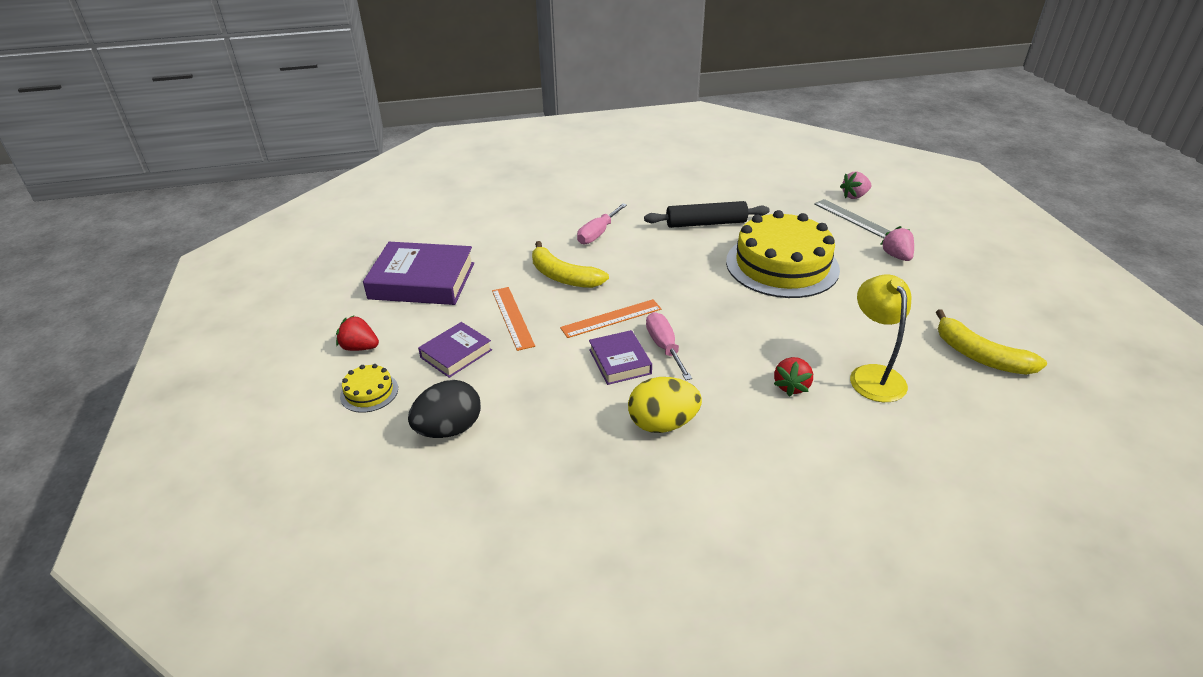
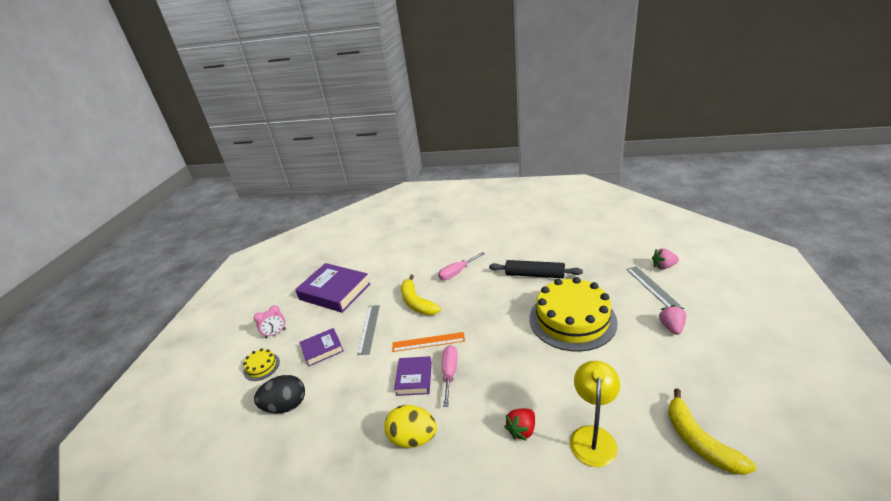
camera: 25 degrees right, 5 degrees down
red strawberry [336,315,379,351] -> pink clock [254,305,286,338]
orange ruler [492,287,535,351] -> grey ruler [357,305,380,355]

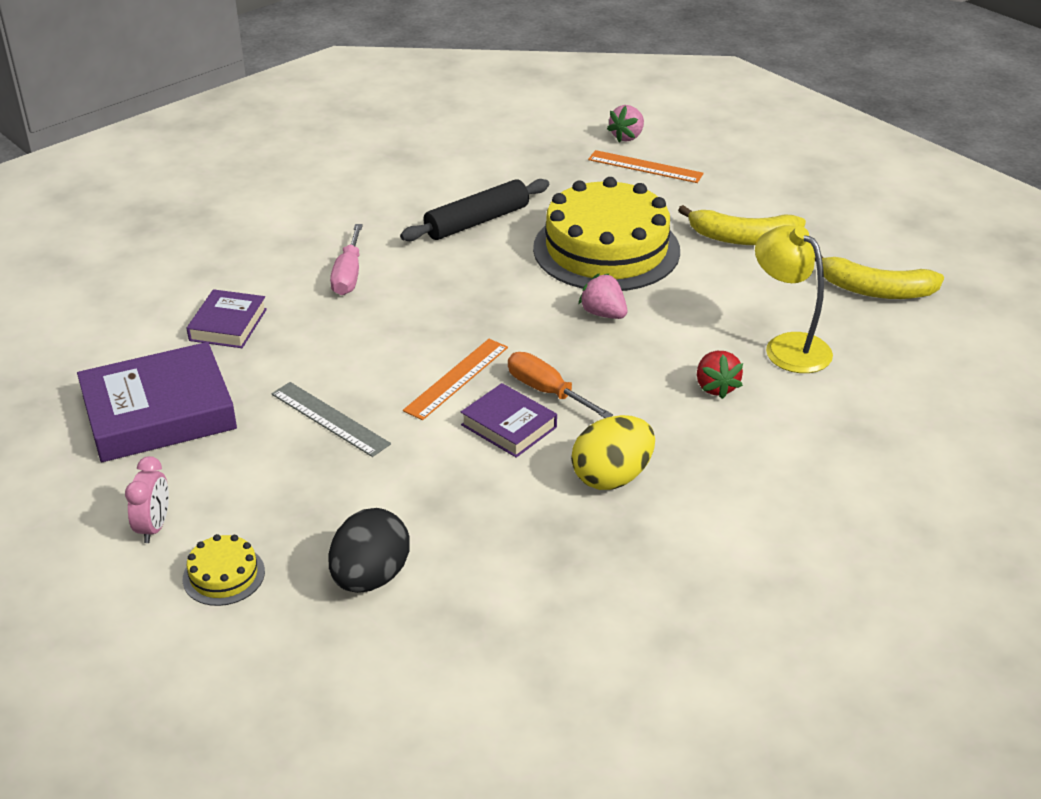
camera: 55 degrees left, 5 degrees up
purple book [299,328,343,367] -> purple book moved to [186,289,267,348]
yellow banana [401,275,441,315] -> yellow banana moved to [678,205,806,245]
pink screwdriver [442,345,458,407] -> orange screwdriver [508,352,613,418]
grey ruler [626,266,681,307] -> orange ruler [588,150,704,183]
pink strawberry [659,305,686,335] -> pink strawberry moved to [578,273,627,319]

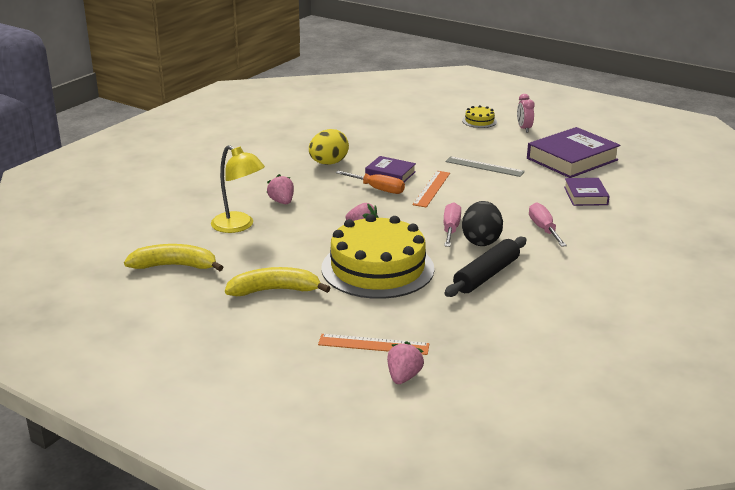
camera: 165 degrees right, 10 degrees down
black egg [328,508,410,593] -> black egg moved to [462,201,503,246]
red strawberry [697,351,743,399] -> pink strawberry [266,174,294,204]
none -> pink screwdriver [444,202,461,247]

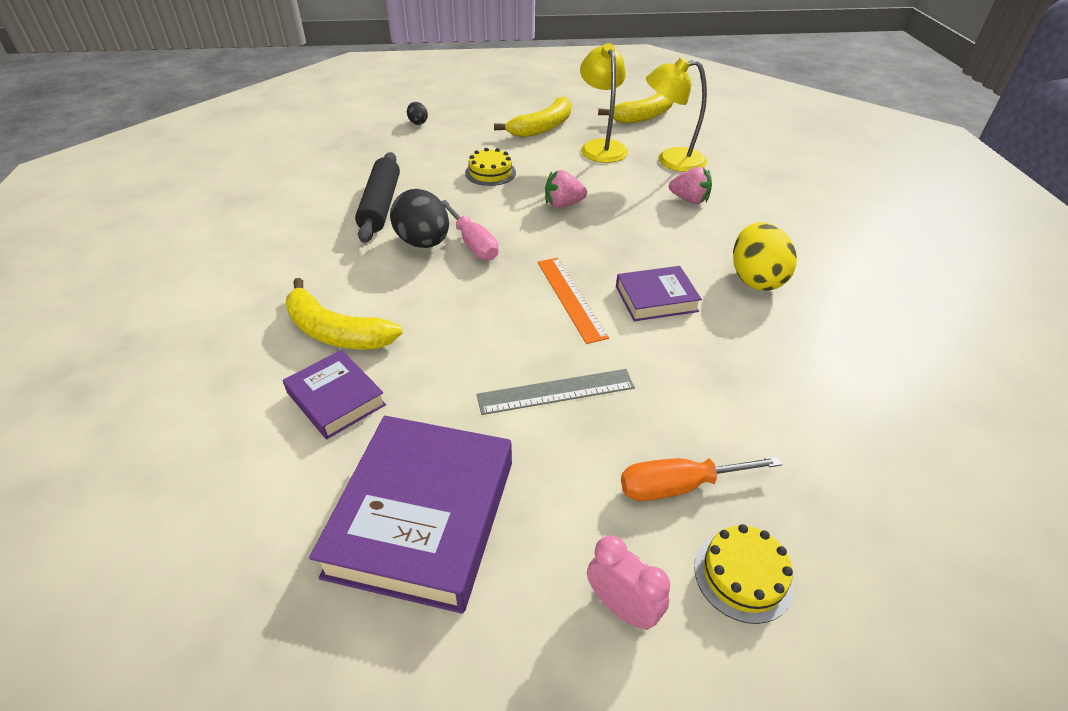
camera: 140 degrees right, 15 degrees up
orange ruler [318,334,429,355] -> black egg [407,102,428,125]
yellow cake [321,214,434,299] -> yellow cake [465,148,516,186], size x0.42
orange screwdriver [336,171,405,194] -> orange screwdriver moved to [621,456,782,501]
pink strawberry [387,341,424,384] -> none
pink screwdriver [529,202,567,247] -> none
none -> yellow banana [285,278,402,349]
none -> yellow lamp [580,43,628,163]

